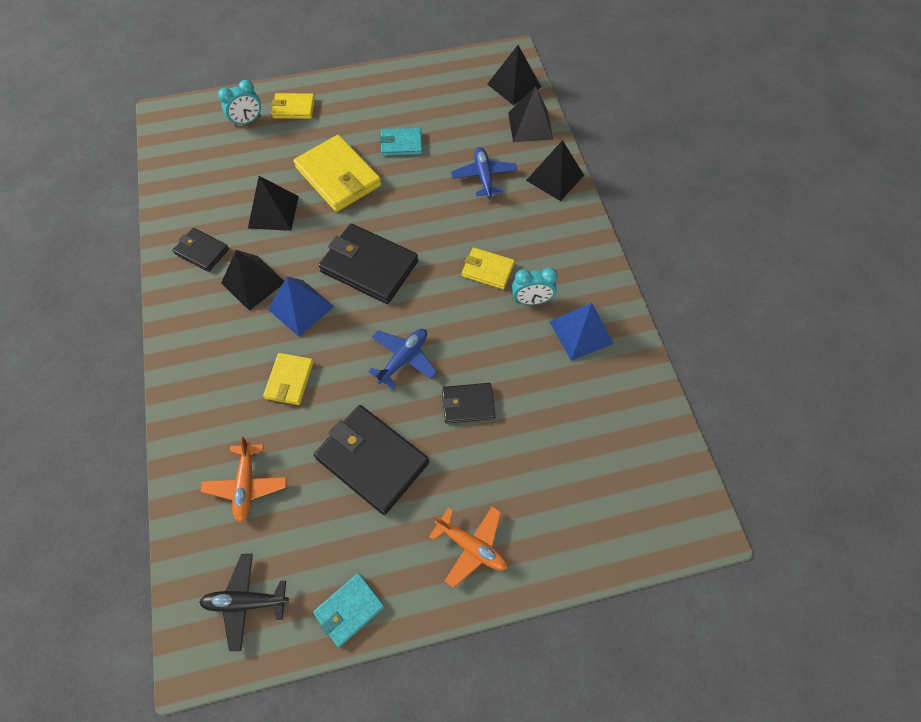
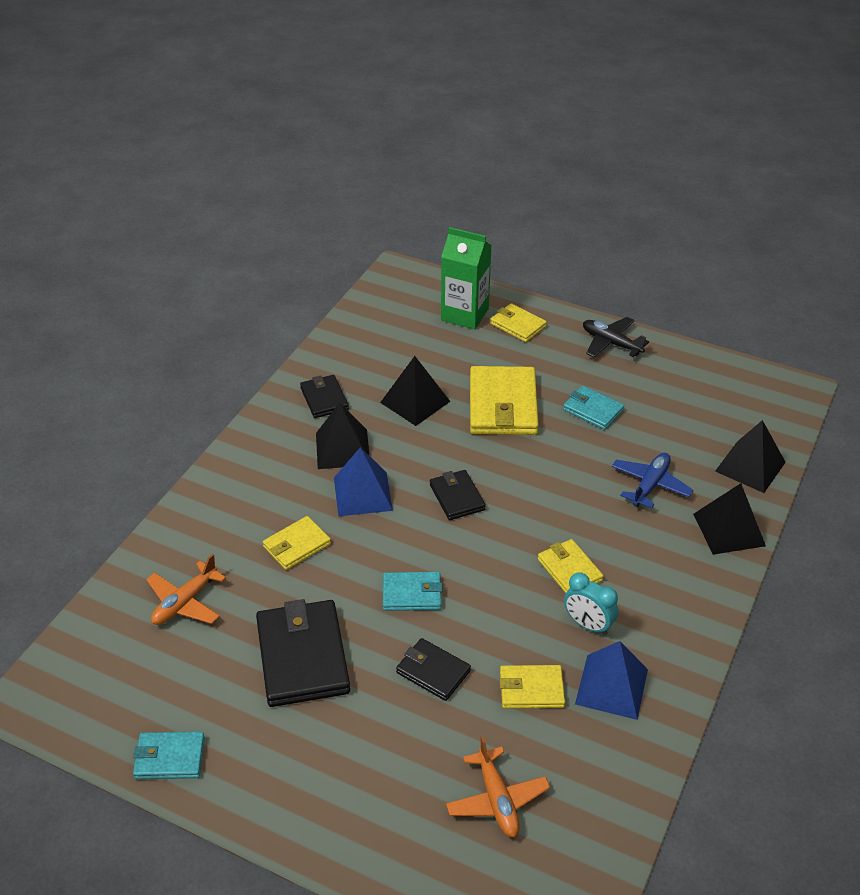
camera: 40 degrees right, 20 degrees down
black plane [199,554,289,651] -> black plane moved to [583,317,649,357]
turquoise clock [218,80,261,127] -> green carton [441,227,492,329]
black wallet [318,224,418,304] -> black wallet [430,470,486,520], size x0.56
blue plane [368,329,437,389] -> turquoise wallet [383,572,443,611]
orange plane [429,506,508,588] -> orange plane moved to [446,736,550,837]
black pyramid [487,45,541,105] -> none
none -> yellow wallet [500,665,565,709]

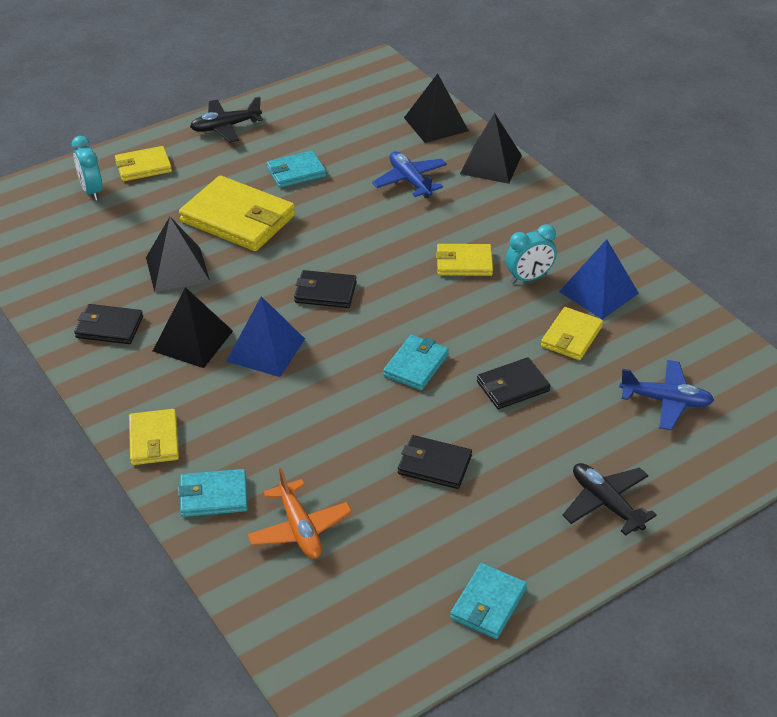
camera: 60 degrees left, 0 degrees up
black wallet [256,599,350,707] -> black wallet [398,435,472,489], size x0.56
yellow wallet [263,516,331,570] -> yellow wallet moved to [129,409,179,465]
green carton [441,227,492,329] -> turquoise clock [72,136,103,200]
orange plane [446,736,550,837] -> blue plane [619,360,714,430]
none -> turquoise wallet [178,469,248,517]
none -> black plane [562,463,657,536]

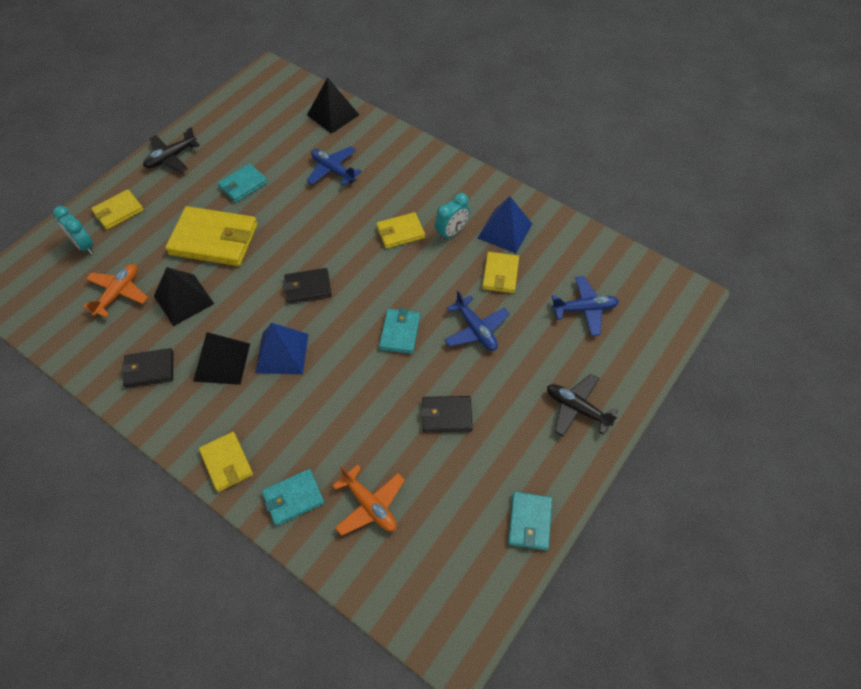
camera: 20 degrees left, 15 degrees up
black pyramid [460,113,522,184] -> none
black wallet [477,357,551,409] -> blue plane [444,290,509,351]
none -> orange plane [83,264,148,318]

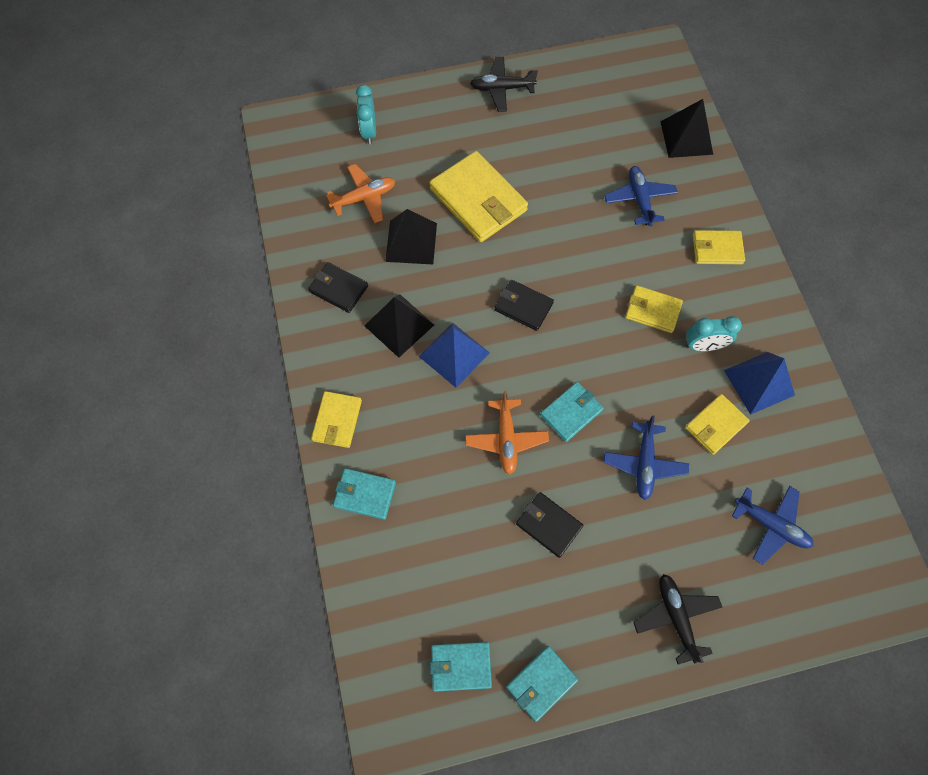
camera: 40 degrees right, 10 degrees up
yellow wallet [91,189,144,230] -> yellow wallet moved to [693,230,745,264]
turquoise wallet [218,164,268,203] -> turquoise wallet moved to [430,642,492,692]
orange plane [332,464,405,536] -> orange plane moved to [465,391,549,475]

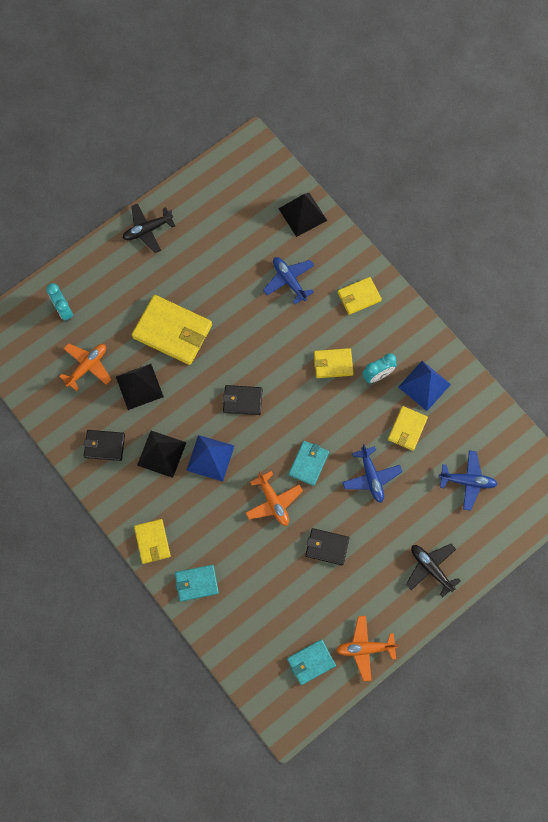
camera: 25 degrees left, 5 degrees up
turquoise wallet [506,646,578,722] -> orange plane [336,616,399,681]

